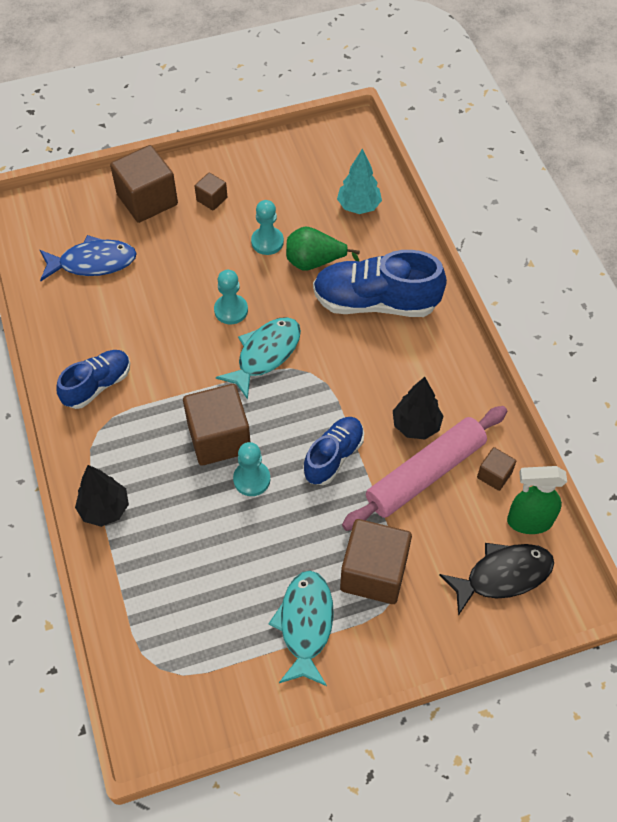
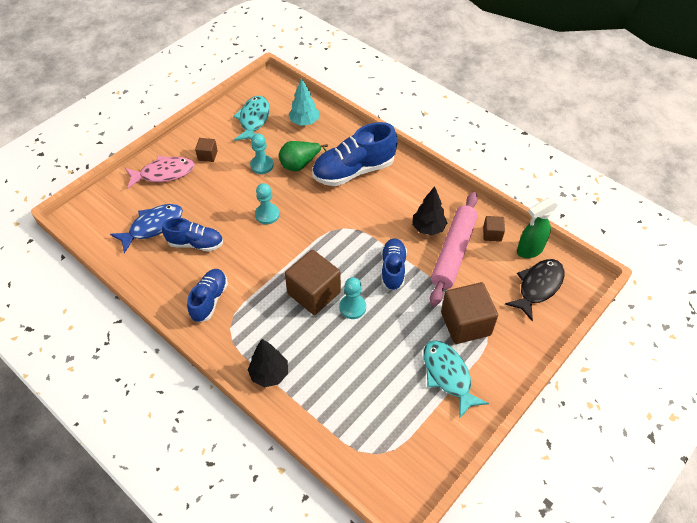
camera: 30 degrees left, 5 degrees down
brown cube [110,145,178,223] -> pink fish [125,155,195,189]
turquoise fish [216,317,301,400] -> turquoise fish moved to [233,96,270,141]
none -> blue shoe [162,217,223,252]

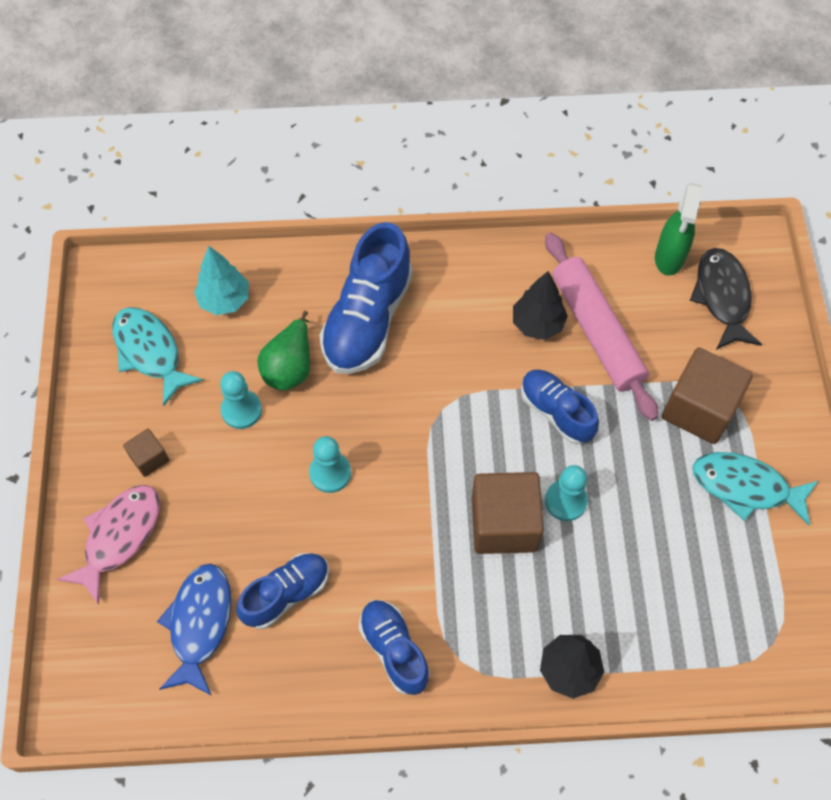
camera: 45 degrees left, 10 degrees up
brown cube [483,216,505,242] -> none

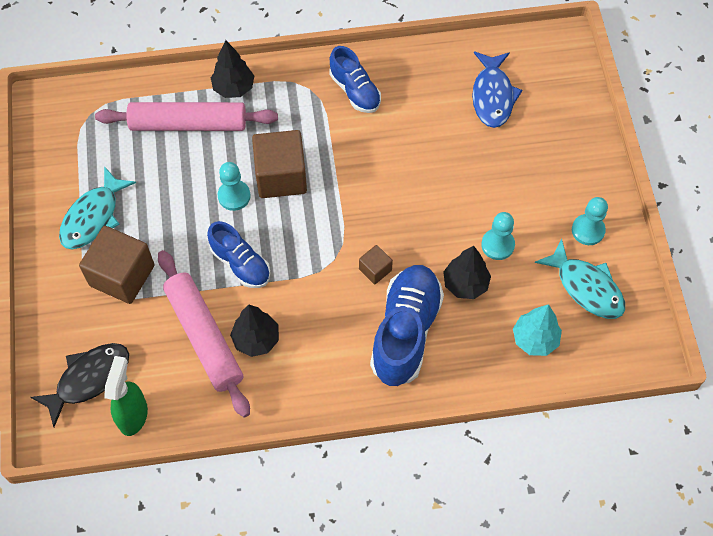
camera: 175 degrees right, 0 degrees up
pink fish [57,485,160,605] -> none
brown cube [123,429,169,477] -> brown cube moved to [359,245,393,284]
blue shoe [236,553,329,629] -> none
green pear [258,311,310,391] -> black tree [443,246,491,299]
turquoise pawn [309,436,351,493] -> turquoise pawn moved to [572,197,608,245]
black fish [690,248,762,350] -> black fish turned 120 degrees counterclockwise [30,343,129,427]
turquoise fish [693,452,818,526] -> turquoise fish turned 105 degrees clockwise [59,166,136,249]
none -> pink rolling pin [95,102,278,131]

